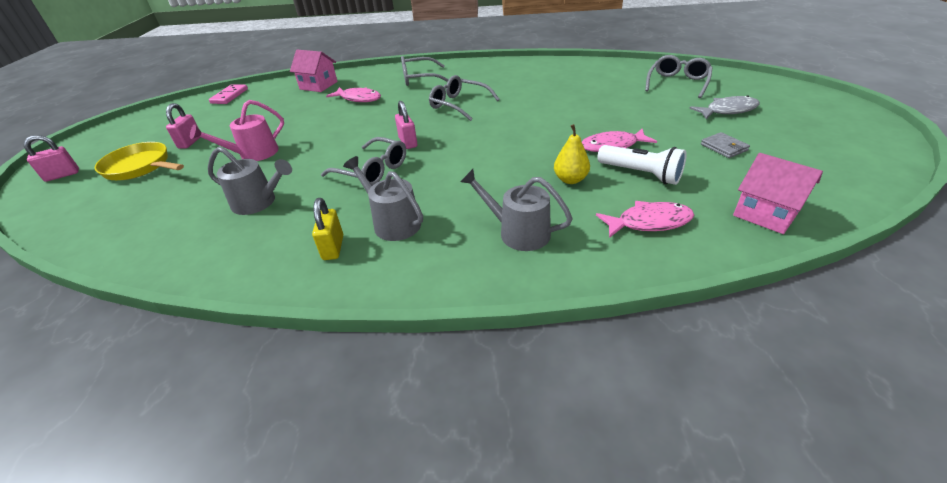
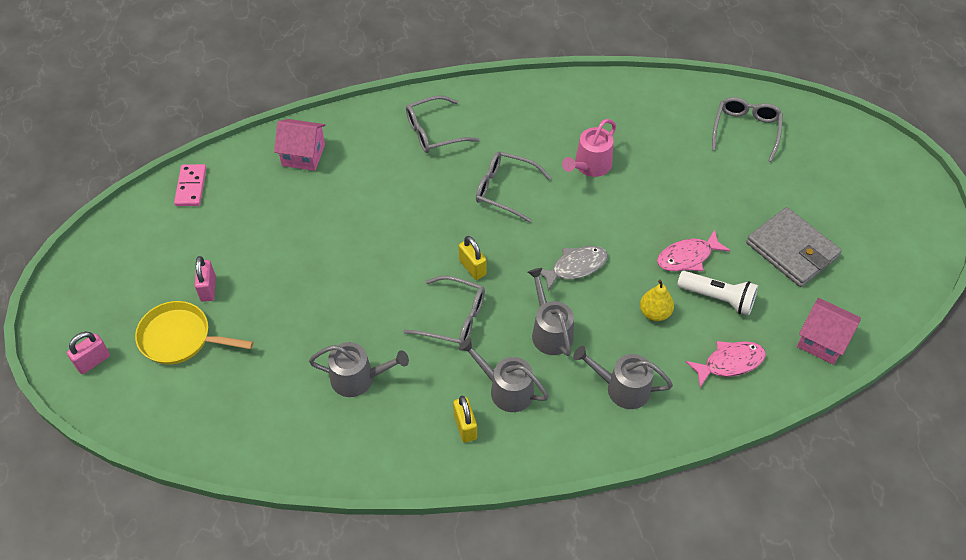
camera: 15 degrees left, 15 degrees up
pink watering can [190,100,284,161] -> pink watering can moved to [562,119,616,177]
pink fish [326,87,381,102] -> none
pink padlock [395,101,417,149] -> yellow padlock [459,236,486,280]
grey fish [689,95,760,119] -> grey fish moved to [540,246,608,291]
grey wallet [701,132,750,158] -> grey wallet [746,207,842,287], size x2.16
none -> grey watering can [528,268,574,356]

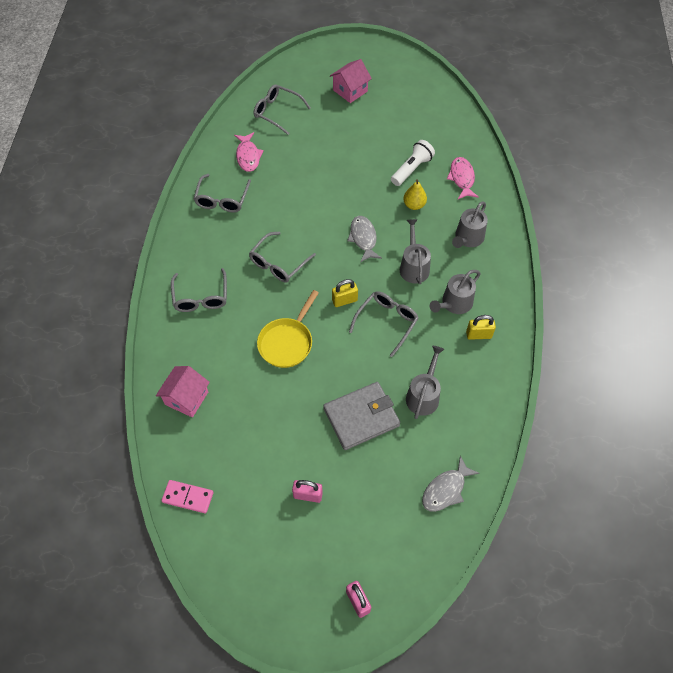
camera: 75 degrees left, 5 degrees up
yellow pan [135,301,253,365] -> yellow pan moved to [257,290,319,368]
grey watering can [528,268,574,356] -> grey watering can turned 90 degrees clockwise [400,219,431,284]
pink watering can [562,119,616,177] -> none
pink fish [657,229,730,271] -> pink fish moved to [234,132,264,172]
grey wallet [746,207,842,287] -> grey wallet moved to [323,382,400,450]
pink house [797,298,861,365] -> pink house moved to [330,59,372,103]
none -> grey glasses [194,174,251,212]
none -> grey fish [422,456,480,512]

